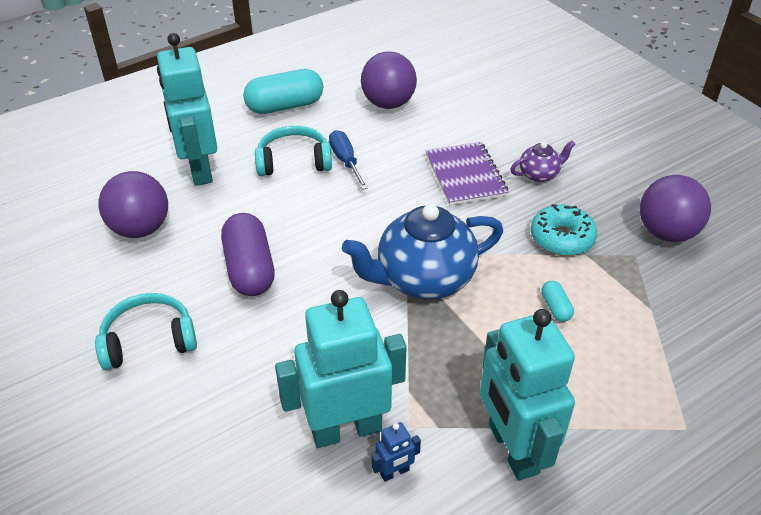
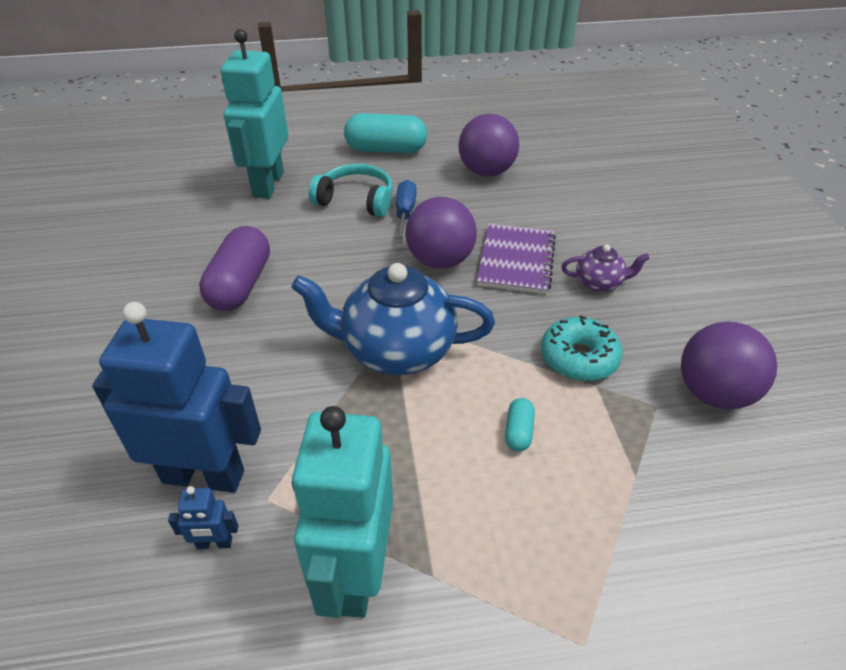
camera: 25 degrees right, 0 degrees up
turquoise headphones [95,293,197,370] -> none
purple ball [99,171,168,238] -> purple ball moved to [405,197,477,269]
turquoise robot [275,290,407,448] -> blue robot [92,302,261,493]

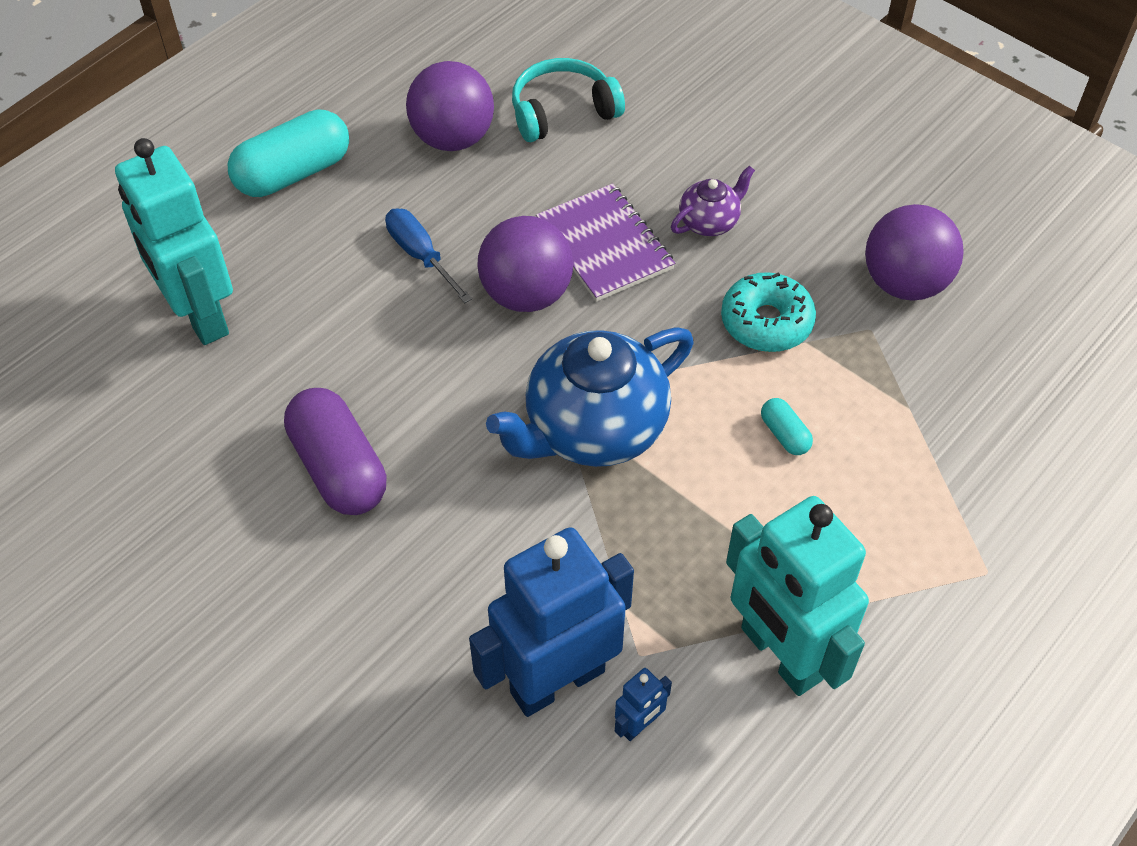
camera: 40 degrees left, 10 degrees up
turquoise headphones [309,164,393,217] -> turquoise headphones moved to [512,58,625,142]

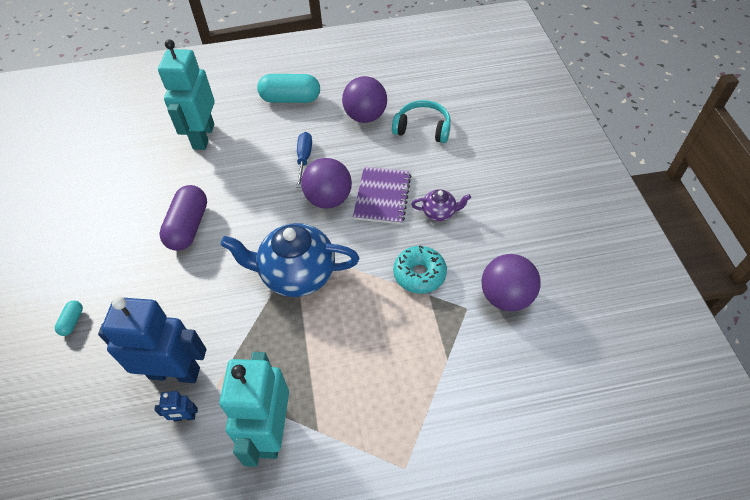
camera: 40 degrees right, 0 degrees up
turquoise capsule [761,398,813,455] -> turquoise capsule moved to [55,301,83,336]

